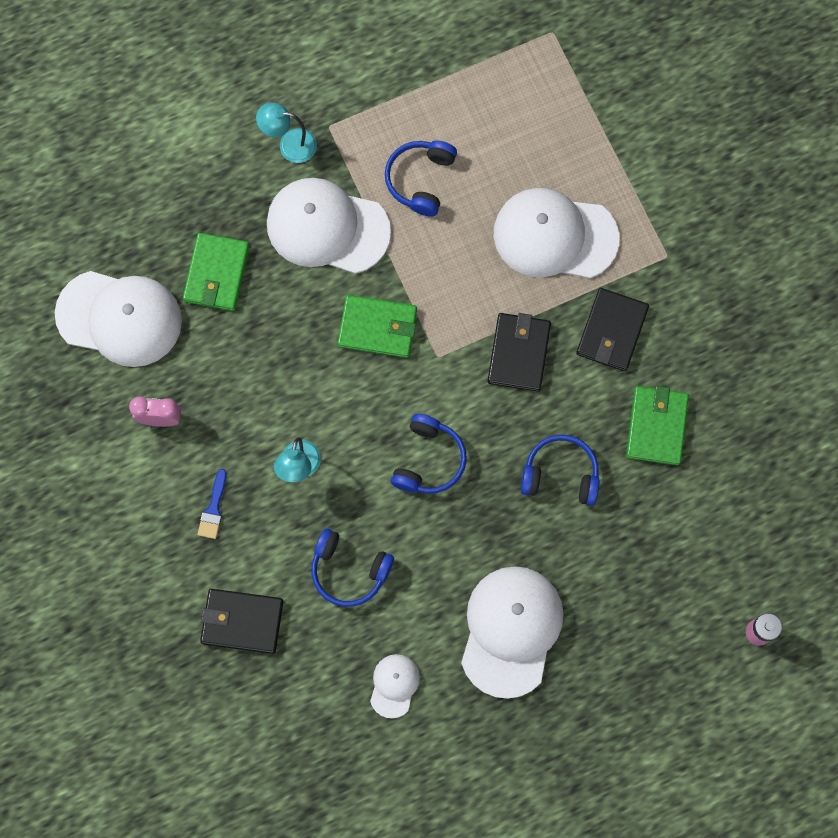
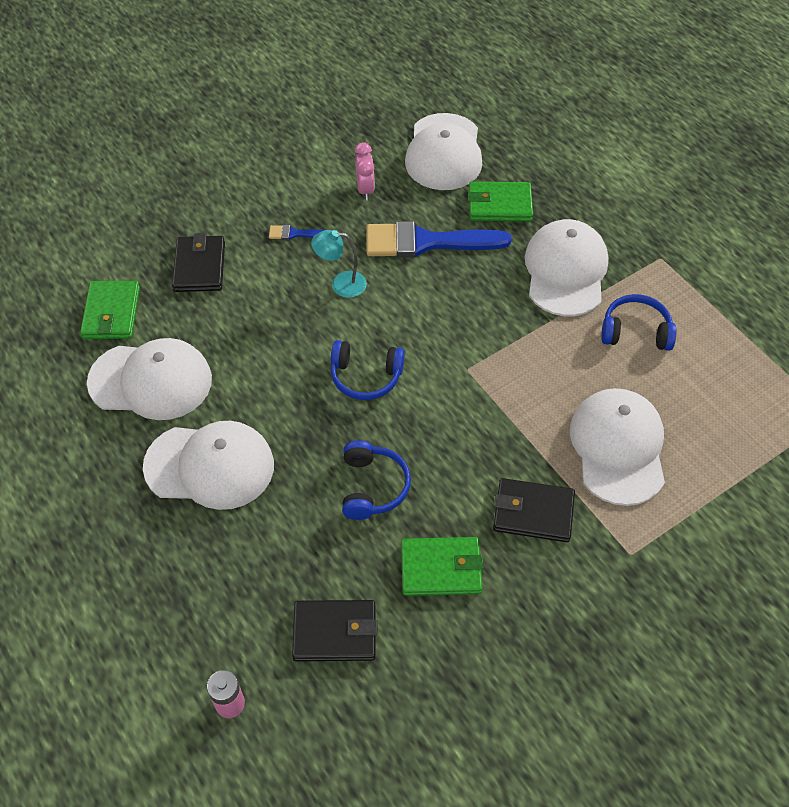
camera: 80 degrees right, 20 degrees down
turquoise lamp [256,103,317,163] -> none
blue headphones [311,528,394,607] -> none
green wallet [338,295,417,358] -> green wallet moved to [80,281,140,339]
white cap [370,654,420,719] -> white cap [87,338,212,420], size x2.09
black wallet [488,313,551,392] -> black wallet moved to [292,600,377,661]
none -> blue brush [367,221,512,258]

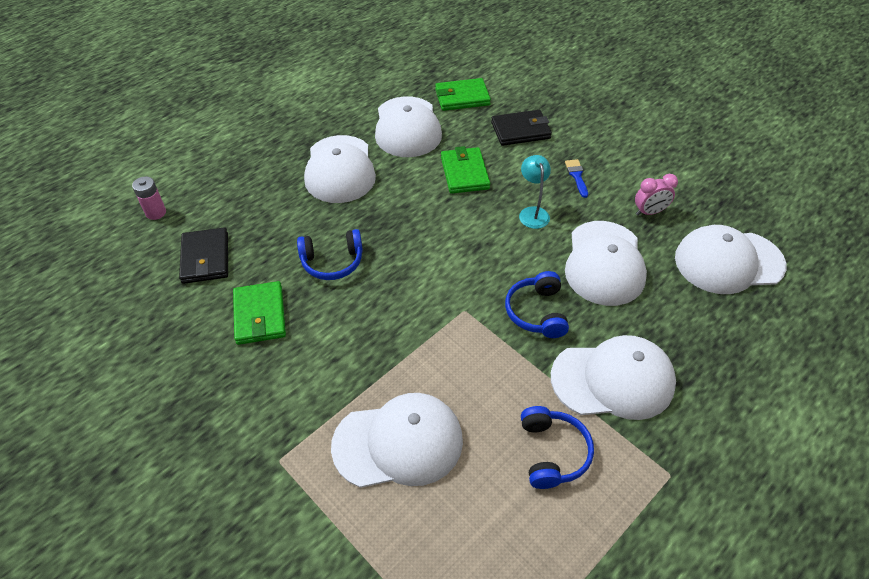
camera: 80 degrees right, 5 degrees down
blue headphones [331,340,405,400] -> blue headphones moved to [505,271,569,338]
blue brush [367,221,512,258] -> white cap [565,221,647,306]
green wallet [468,182,533,221] -> green wallet moved to [441,146,490,194]
black wallet [493,478,575,542] -> none

